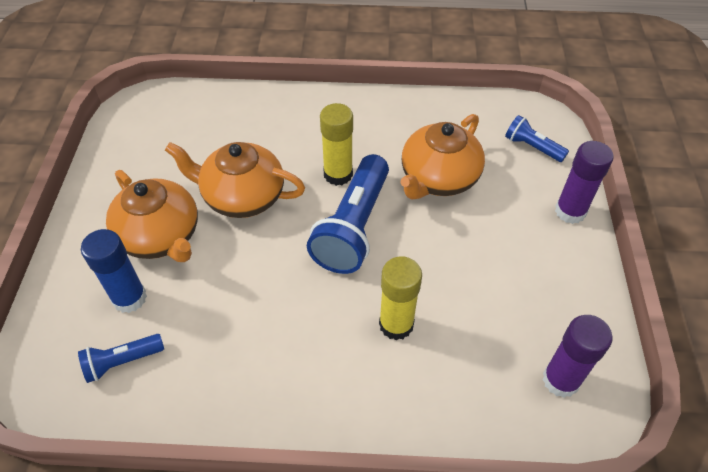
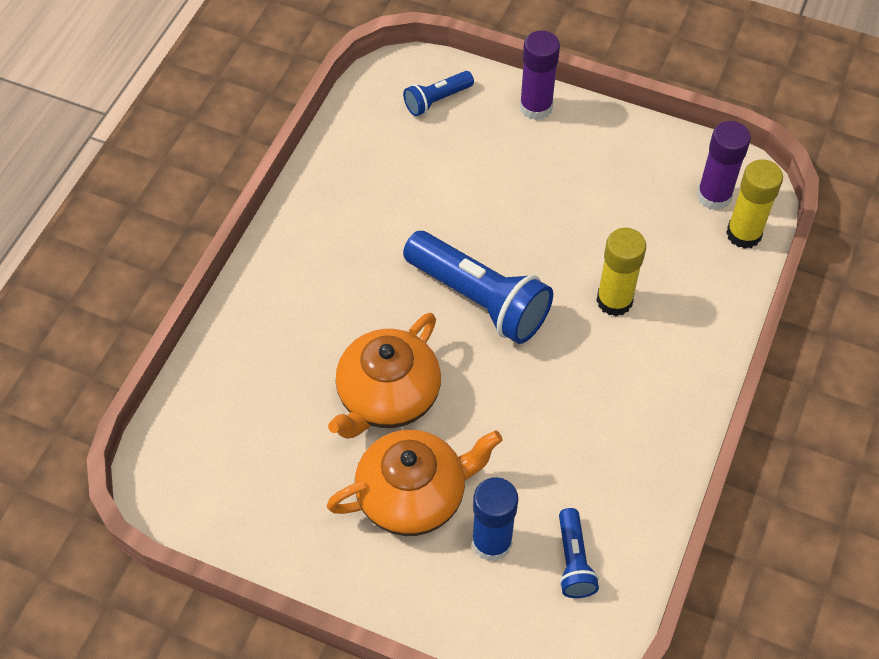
camera: 70 degrees left, 5 degrees up
yellow glue stick [320,103,353,186] -> yellow glue stick moved to [726,159,783,249]
orange teapot [401,114,485,199] -> none

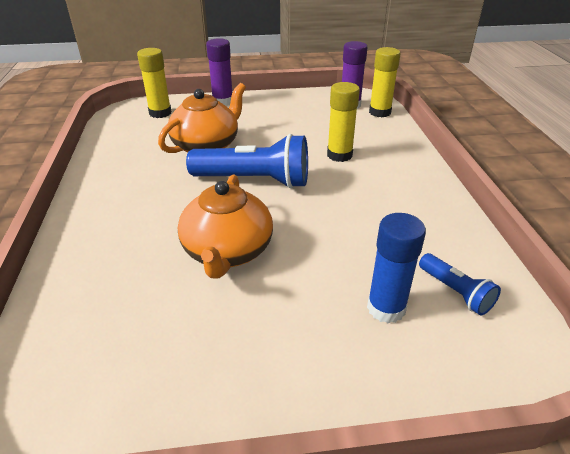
camera: 30 degrees left, 20 degrees down
orange teapot [327,430,502,536] -> orange teapot moved to [158,83,246,153]
blue flashlight [403,71,474,116] -> yellow glue stick [137,48,172,118]

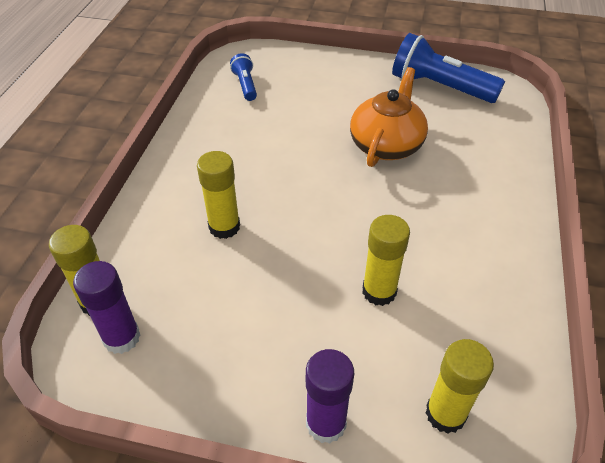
camera: 160 degrees left, 10 degrees up
orange teapot [158,83,246,153] -> yellow glue stick [362,215,410,306]
blue flashlight [186,134,308,188] -> blue flashlight moved to [392,33,505,103]
blue glue stick [367,213,426,323] -> none

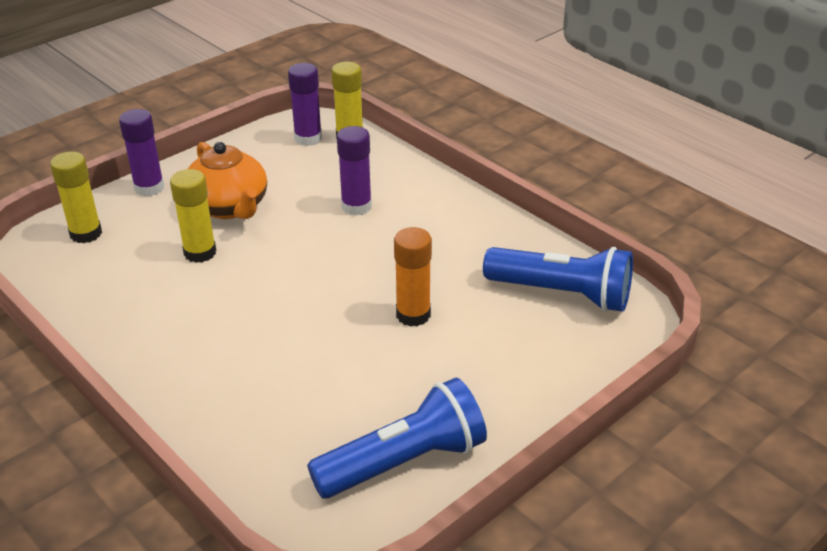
camera: 125 degrees right, 10 degrees down
yellow glue stick [197,151,240,239] -> purple glue stick [337,126,372,216]
blue flashlight [230,53,257,101] -> blue flashlight [483,247,633,312], size x1.96
orange teapot [350,67,428,167] -> orange teapot moved to [188,142,267,219]
none -> orange glue stick [394,227,432,327]

